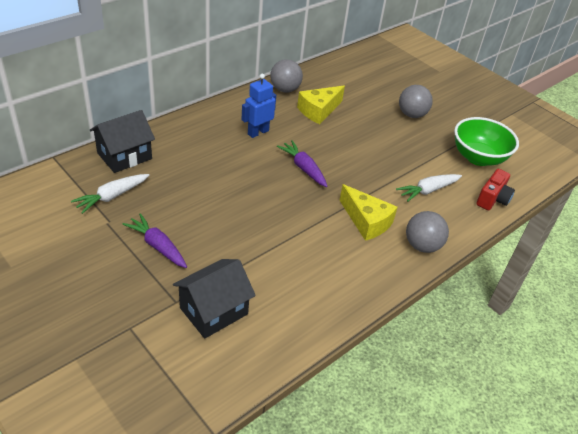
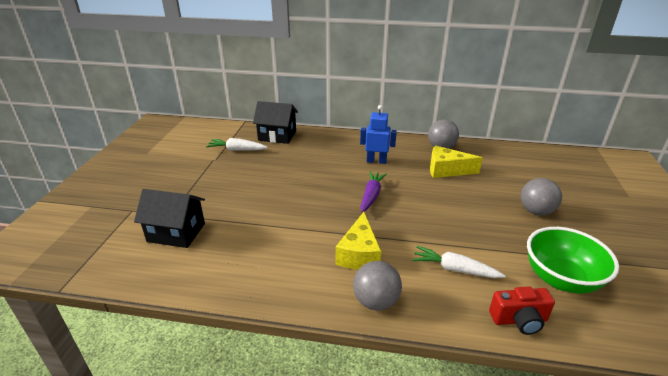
camera: 55 degrees right, 10 degrees down
purple carrot [122,213,187,268] -> none

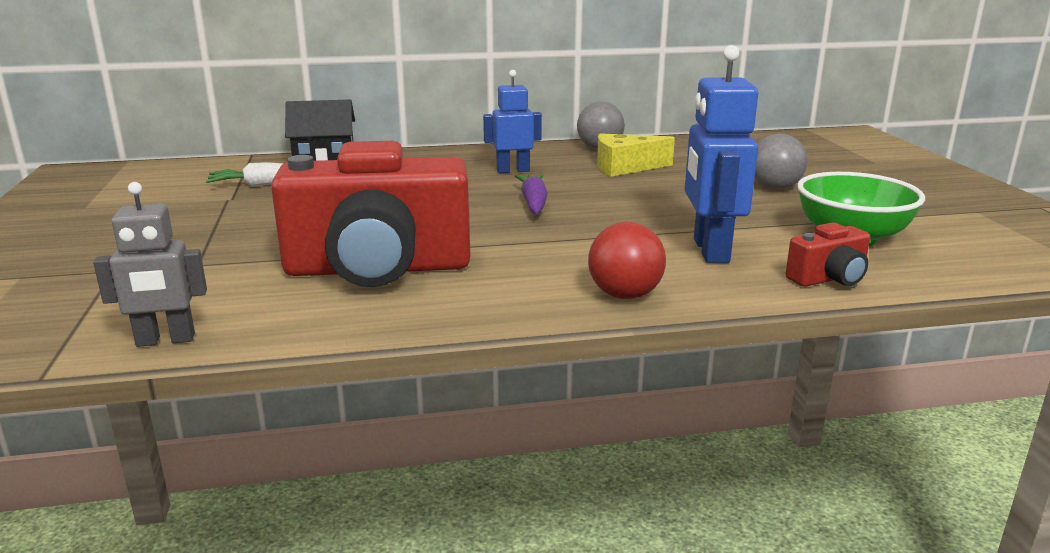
camera: 20 degrees left, 10 degrees down
black house [134,189,205,248] -> none
yellow cheese [336,212,381,270] -> none
grey ball [353,261,402,310] -> red ball [588,222,666,299]
white carrot [412,246,505,278] -> blue robot [685,45,758,263]
none -> grey robot [93,182,207,347]
none -> red camera [271,141,471,287]

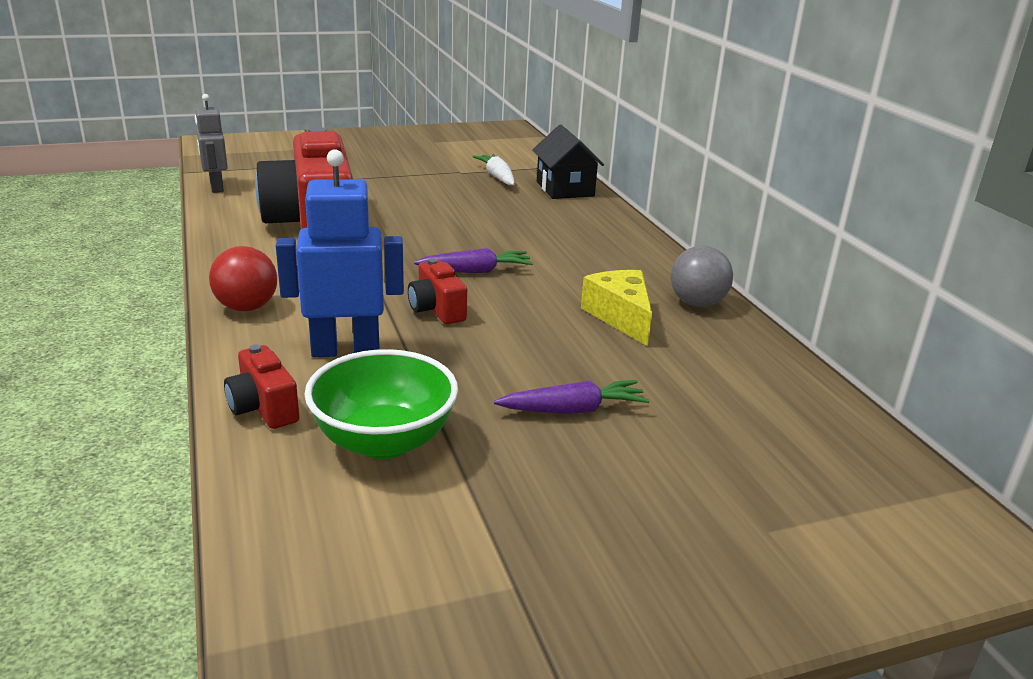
camera: 80 degrees right, 5 degrees up
blue robot [483,70,542,173] -> none
grey ball [755,134,807,190] -> purple carrot [494,380,650,414]
none -> red camera [408,258,467,324]

